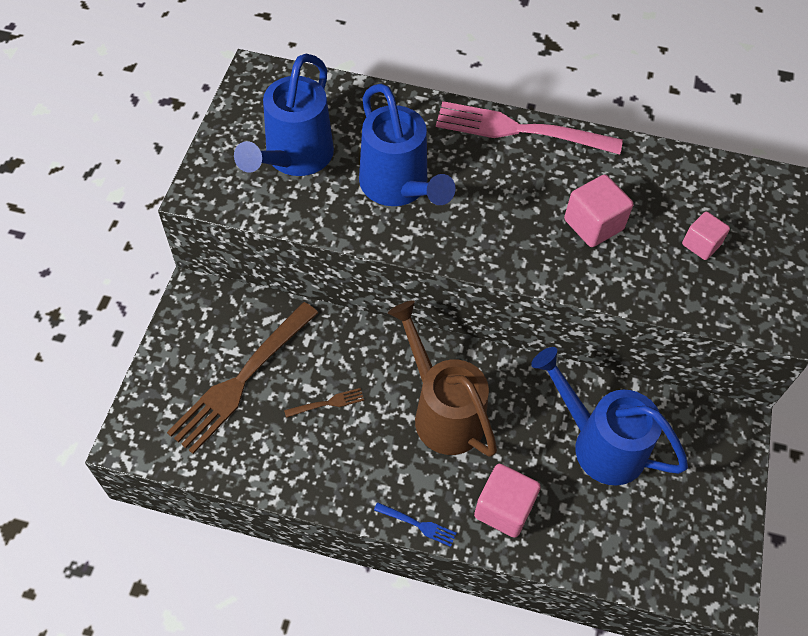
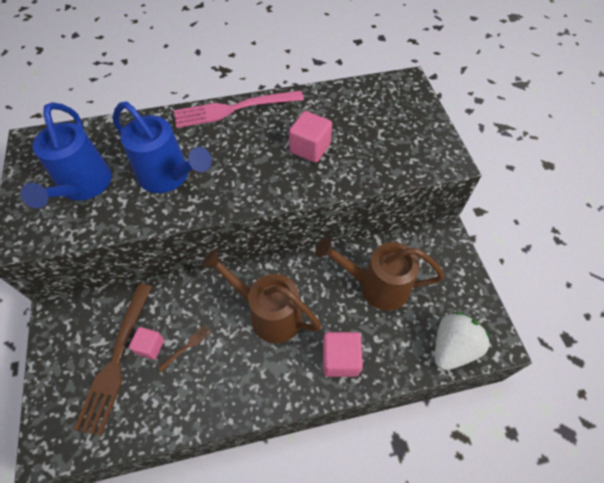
camera: 25 degrees left, 0 degrees up
blue fork [374,502,456,547] -> none
blue watering can [531,347,688,486] -> brown watering can [315,237,444,311]
pink cube [682,212,730,260] -> pink cube moved to [129,327,164,360]
none -> white strawberry [435,312,491,370]

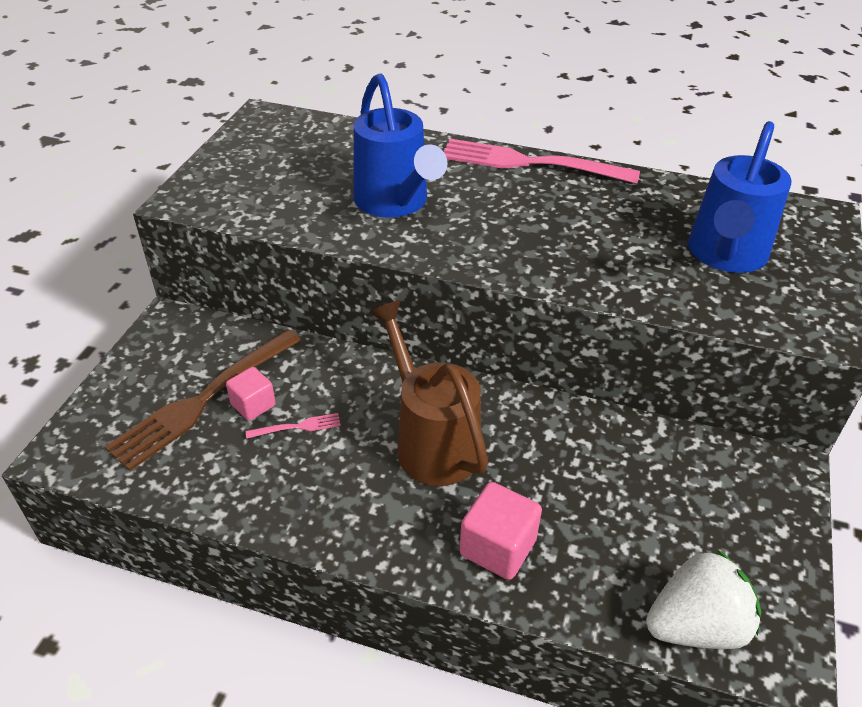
camera: 30 degrees right, 15 degrees down
blue watering can [21,102,112,208] -> blue watering can moved to [688,121,792,273]
brown fork [158,325,212,372] -> pink fork [246,413,341,439]
pink cube [289,111,332,163] -> none
brown watering can [315,237,444,311] -> none

